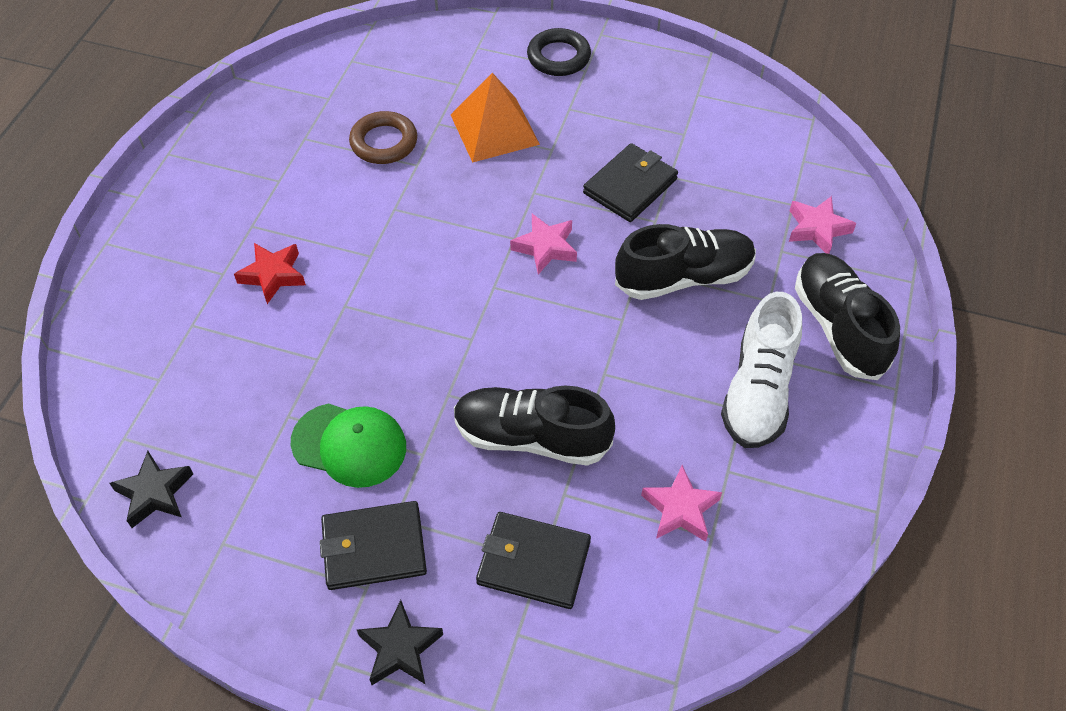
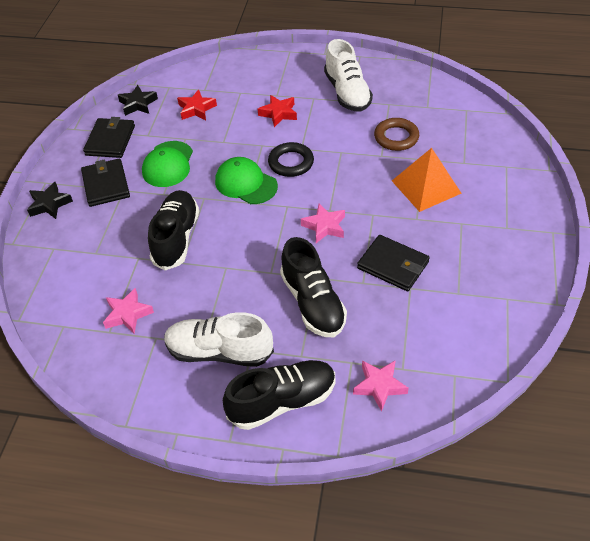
camera: 85 degrees right, 5 degrees down
black wallet [476,512,591,609] -> black wallet moved to [83,117,135,158]
black ring [527,28,591,76] -> black ring moved to [268,142,314,177]
none -> red star [177,90,217,120]
none -> green cap [215,157,278,204]
none -> white shoe [324,39,373,112]

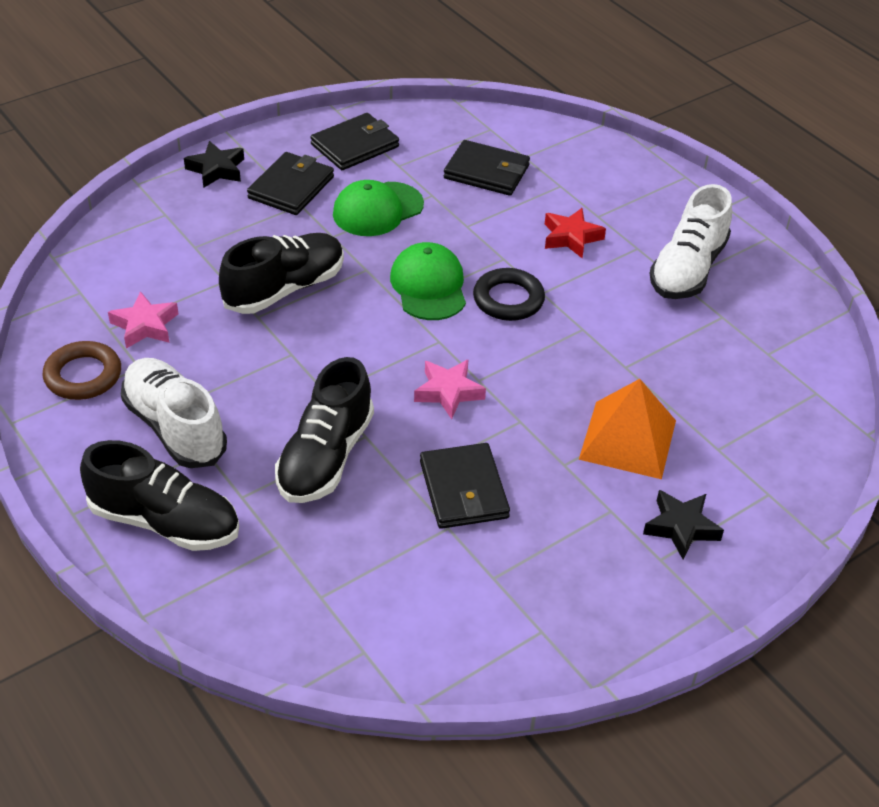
camera: 40 degrees right, 5 degrees down
black star [118,85,158,116] -> black star moved to [643,490,724,559]
red star [177,90,217,120] -> black wallet [444,140,530,196]
pink star [353,360,409,412] -> none
brown ring [374,118,419,151] -> brown ring moved to [43,341,121,400]

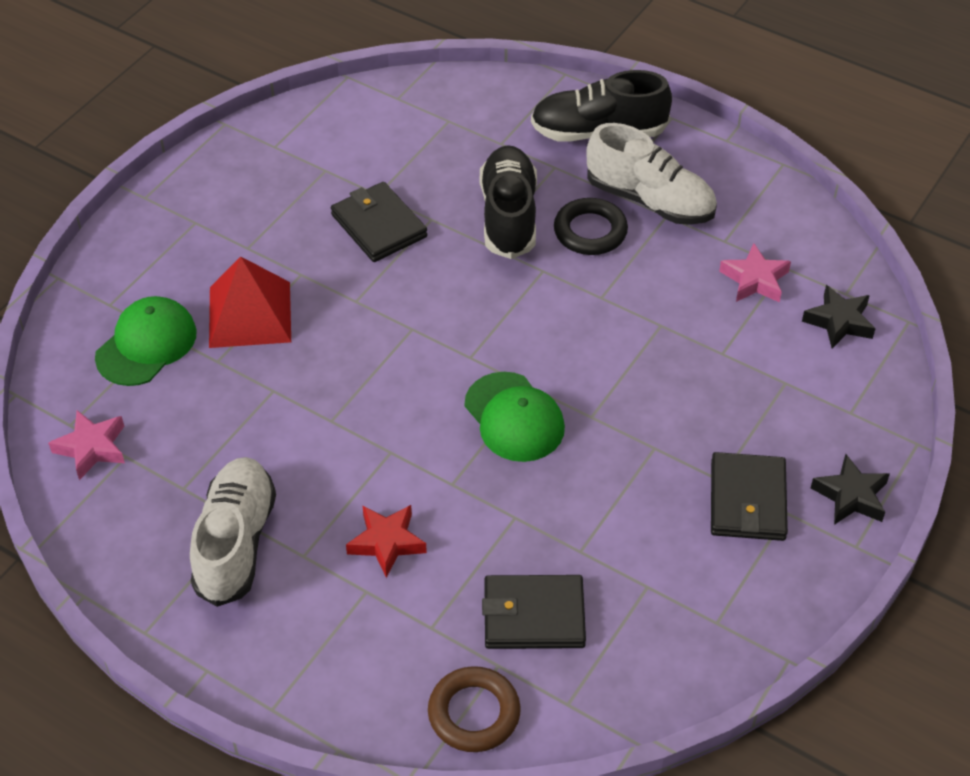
camera: 160 degrees right, 5 degrees up
brown ring [43,341,121,400] -> brown ring moved to [428,666,521,752]
black shoe [219,233,344,314] -> none
black wallet [310,113,399,170] -> none
green cap [333,180,424,236] -> green cap moved to [95,296,197,386]
pink star [414,359,486,419] -> pink star moved to [48,410,125,480]
black ring [473,268,545,321] -> black ring moved to [554,198,628,255]
orange pyramid [579,379,676,479] -> red pyramid [209,256,291,348]
black star [643,490,724,559] -> black star moved to [802,285,876,348]

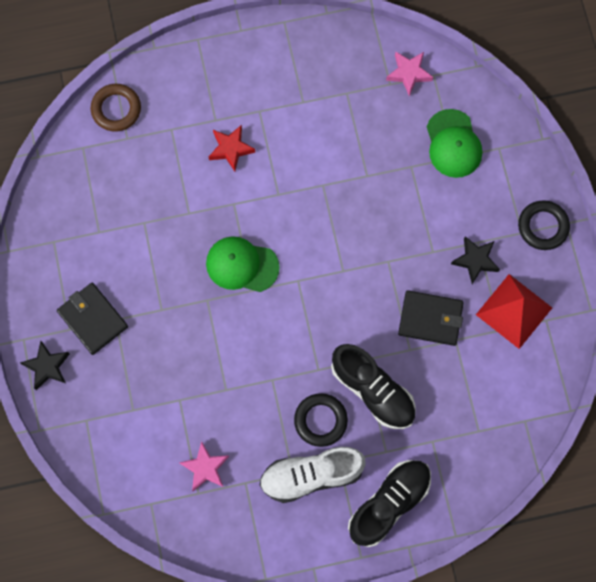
camera: 135 degrees right, 25 degrees up
white shoe [190,457,276,607] -> none
red pyramid [209,256,291,348] -> red pyramid moved to [476,274,552,349]
black wallet [482,575,586,649] -> none
black star [802,285,876,348] -> black star moved to [451,236,500,284]
none -> black ring [518,200,570,250]

